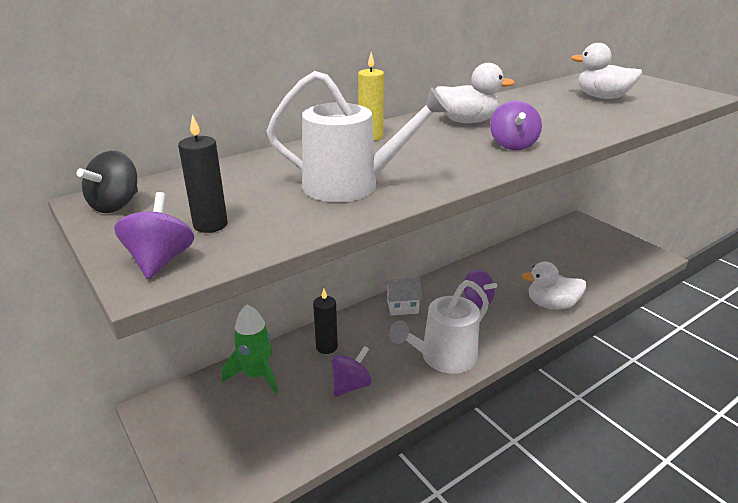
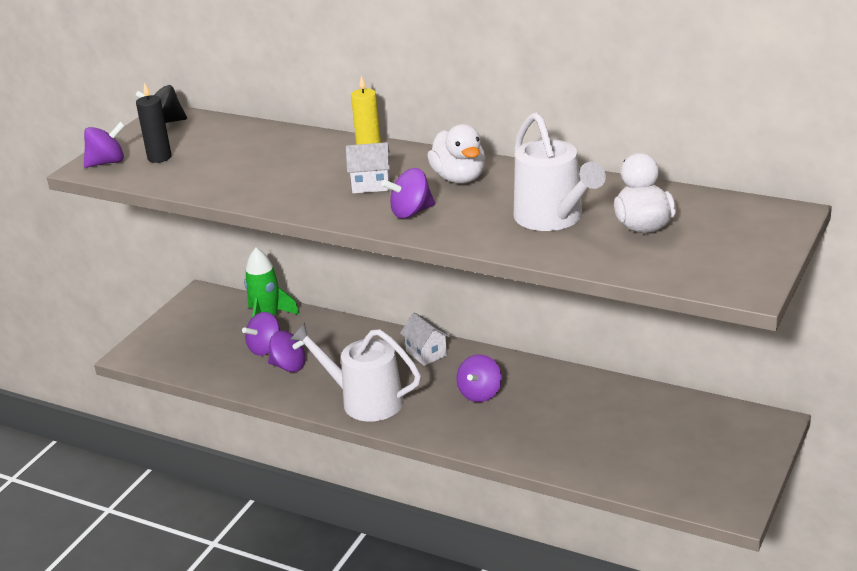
camera: 65 degrees right, 0 degrees up
white watering can [267,71,449,202] -> white watering can moved to [514,112,606,231]
black candle [313,289,338,354] -> none
white duck [521,261,586,309] -> none
none -> purple spinning top [242,312,280,356]
none -> white house [346,142,390,194]

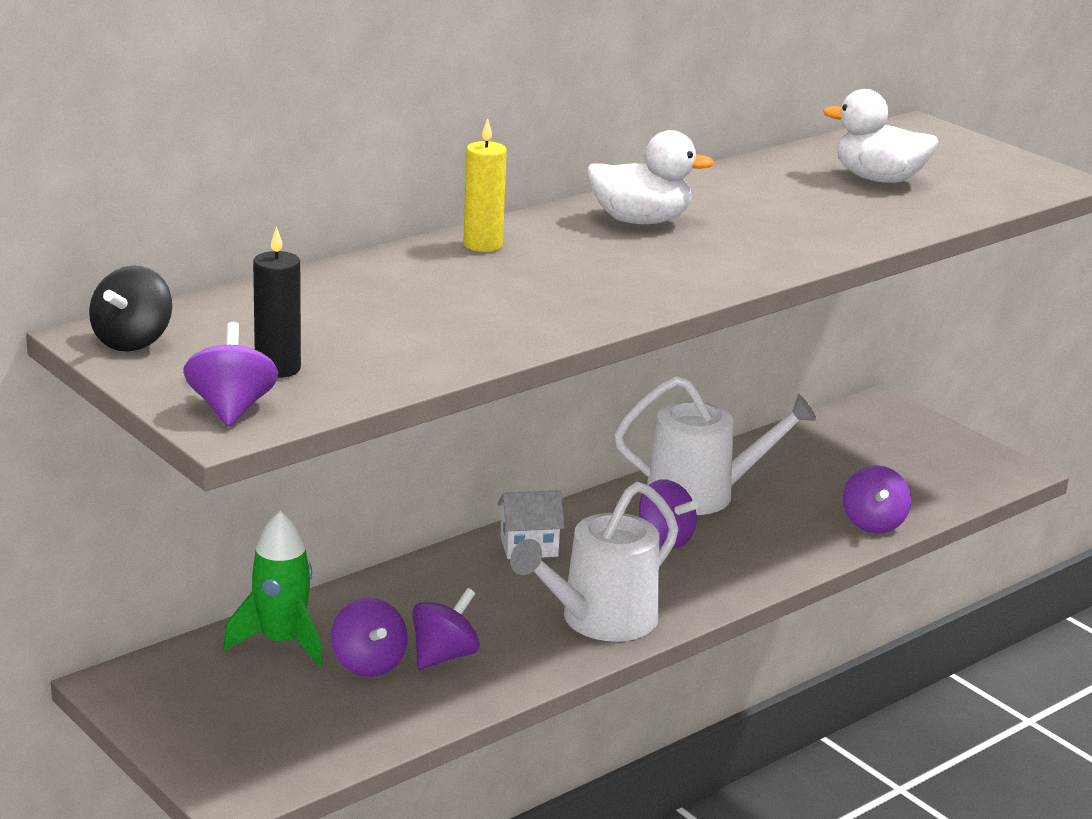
camera: 70 degrees left, 5 degrees down
white house [346,142,390,194] -> none
purple spinning top [382,168,435,219] -> purple spinning top moved to [843,465,911,534]
white watering can [514,112,606,231] -> white watering can moved to [614,376,817,515]

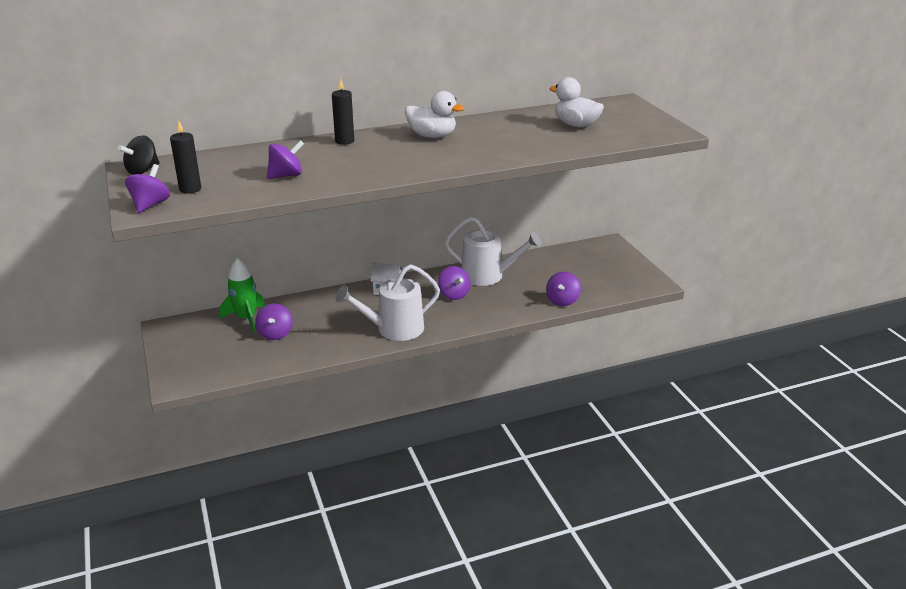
camera: 20 degrees right, 5 degrees up
purple spinning top [412,588,480,669] -> purple spinning top moved to [267,140,304,179]
yellow candle [463,118,507,252] -> black candle [332,78,354,145]

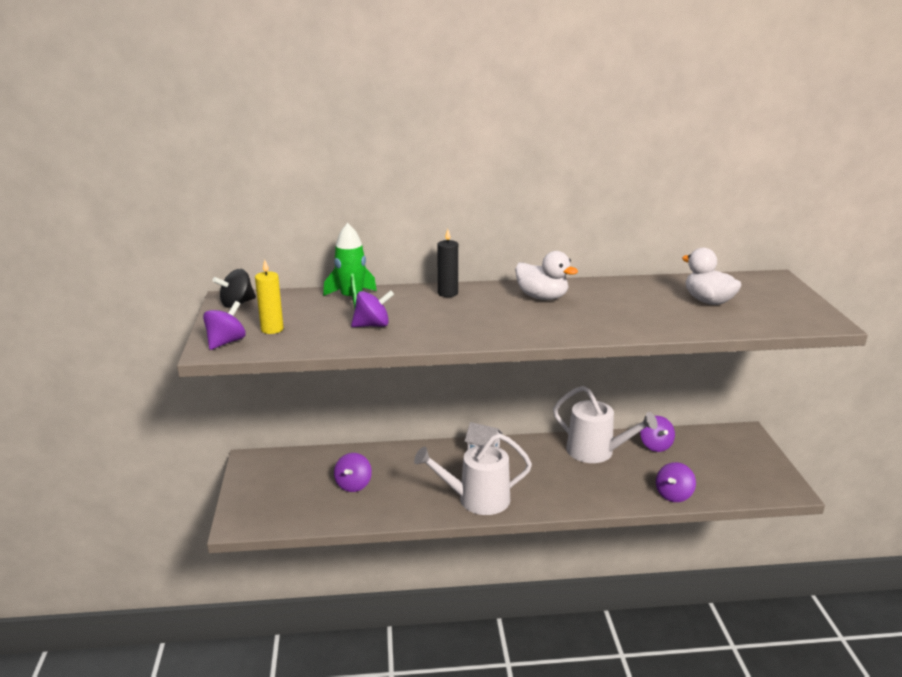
camera: 15 degrees right, 5 degrees down
black candle [170,120,201,193] -> yellow candle [255,260,284,334]
green rocket [219,258,265,332] -> green rocket moved to [323,223,377,310]
purple spinning top [438,266,471,300] -> purple spinning top moved to [640,416,675,452]

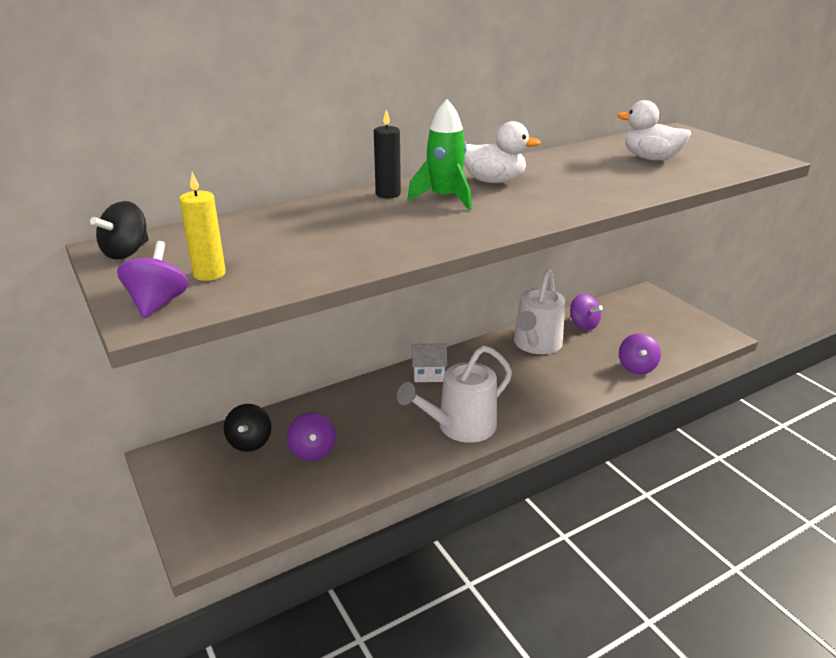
camera: 25 degrees left, 5 degrees up
green rocket [323,223,377,310] -> green rocket moved to [407,99,471,210]
purple spinning top [351,290,394,327] -> none
white watering can [553,386,658,463] -> white watering can turned 105 degrees clockwise [514,269,565,354]
none -> black spinning top [224,404,271,452]

